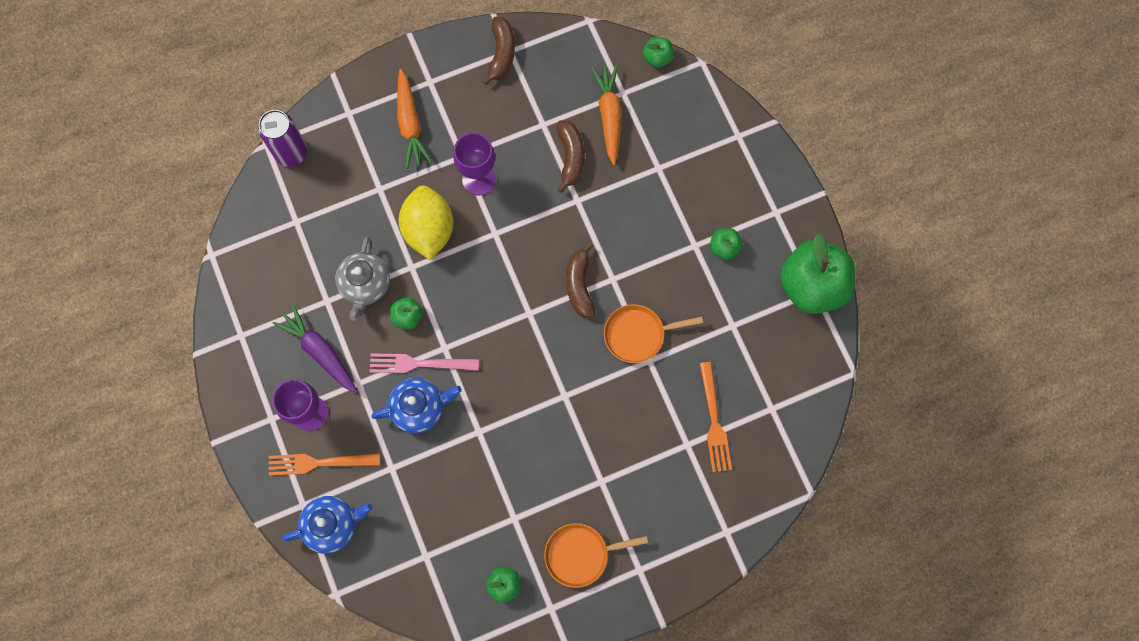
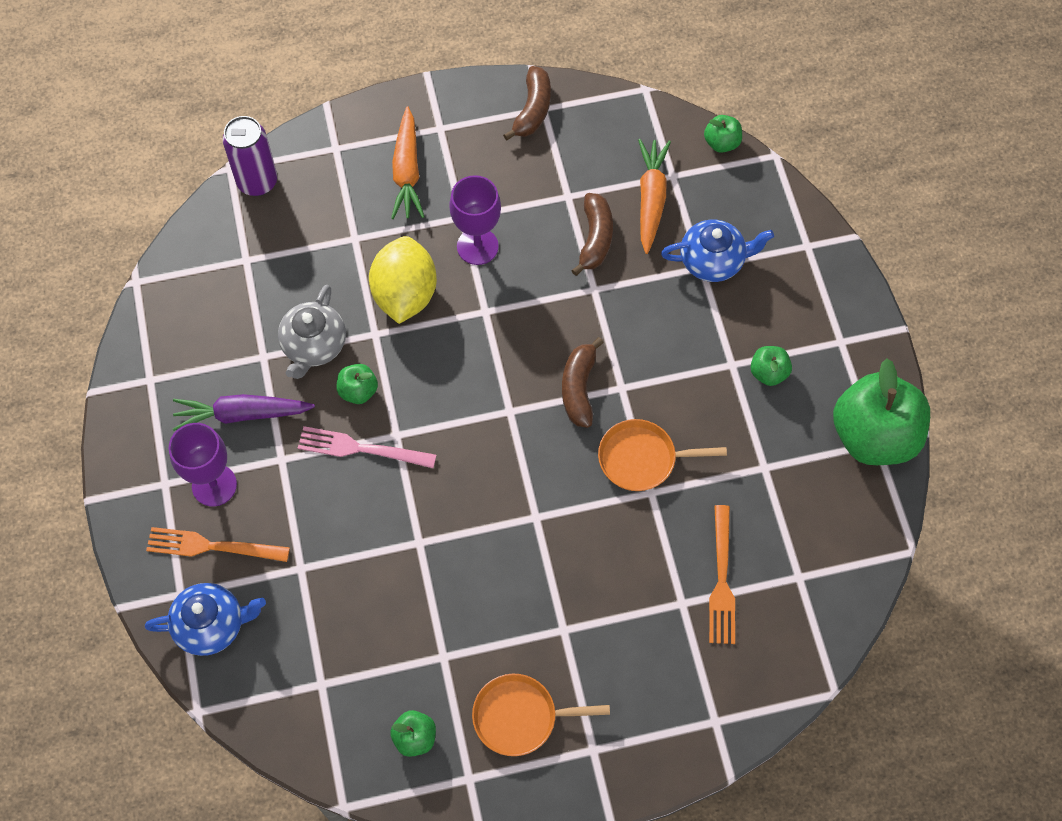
camera: 10 degrees right, 10 degrees down
purple carrot [273,305,358,393] -> purple carrot turned 60 degrees counterclockwise [173,394,315,431]
blue teapot [371,378,462,433] -> blue teapot moved to [661,220,774,282]

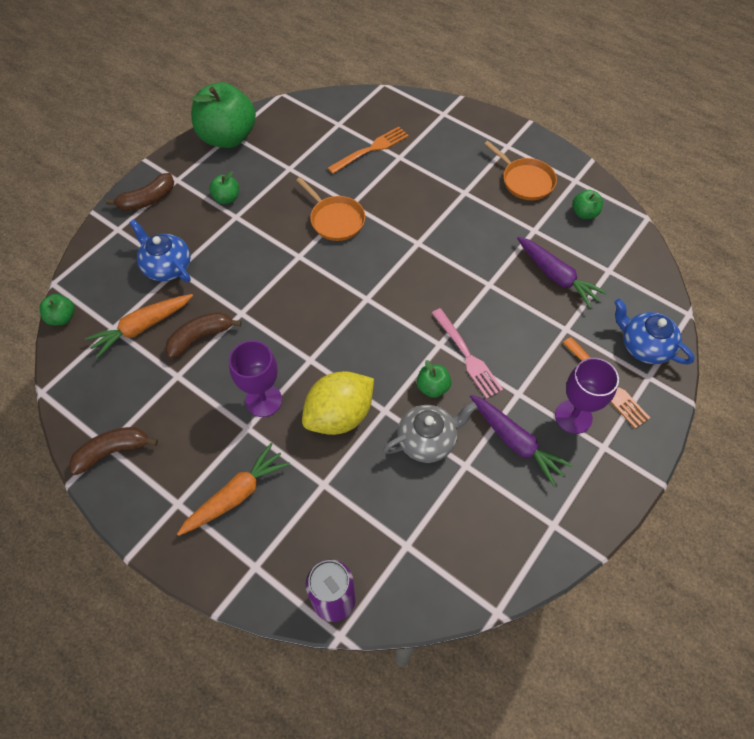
camera: 130 degrees left, 5 degrees down
brown banana [562,337,604,428] -> brown banana moved to [106,173,174,211]
none -> purple carrot [517,237,607,308]

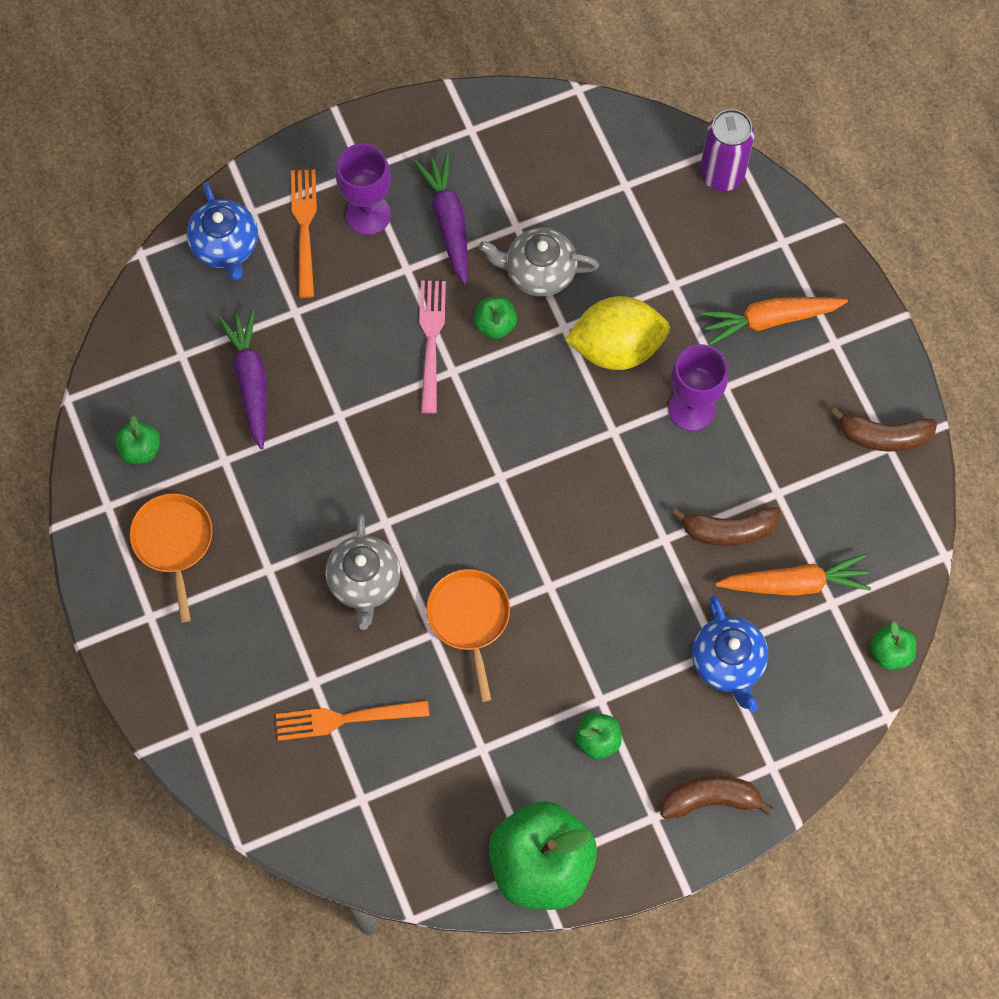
camera: 150 degrees left, 10 degrees up
none -> grey teapot [325,514,401,630]

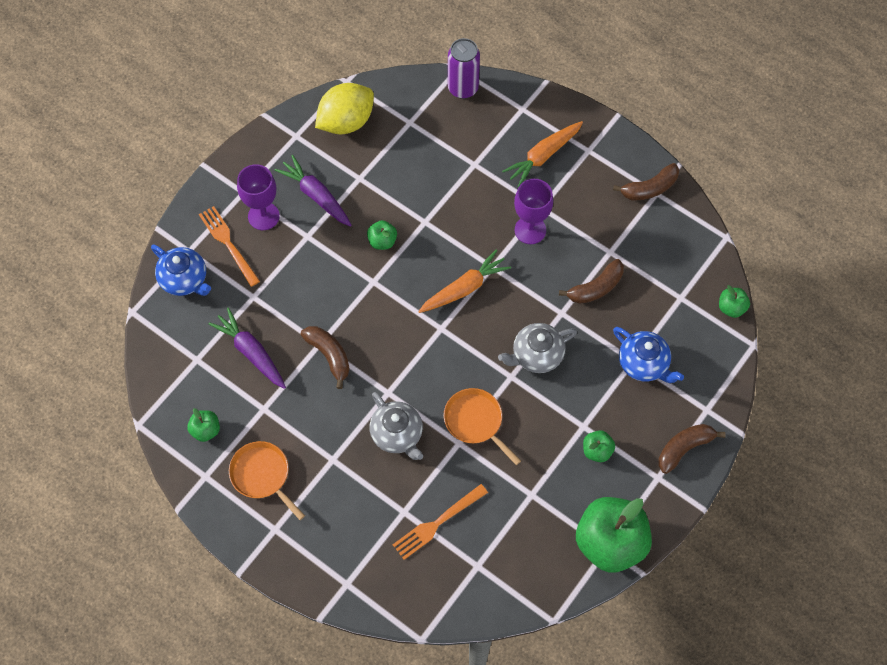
camera: 30 degrees left, 5 degrees down
pink fork [419,281,446,414] -> none
grey teapot [479,228,599,297] -> grey teapot moved to [498,323,577,373]
yellow lemon [565,296,670,370] -> yellow lemon moved to [315,83,374,134]
orange carrot [715,554,871,596] -> orange carrot moved to [418,249,511,313]
none -> brown banana [301,326,350,389]

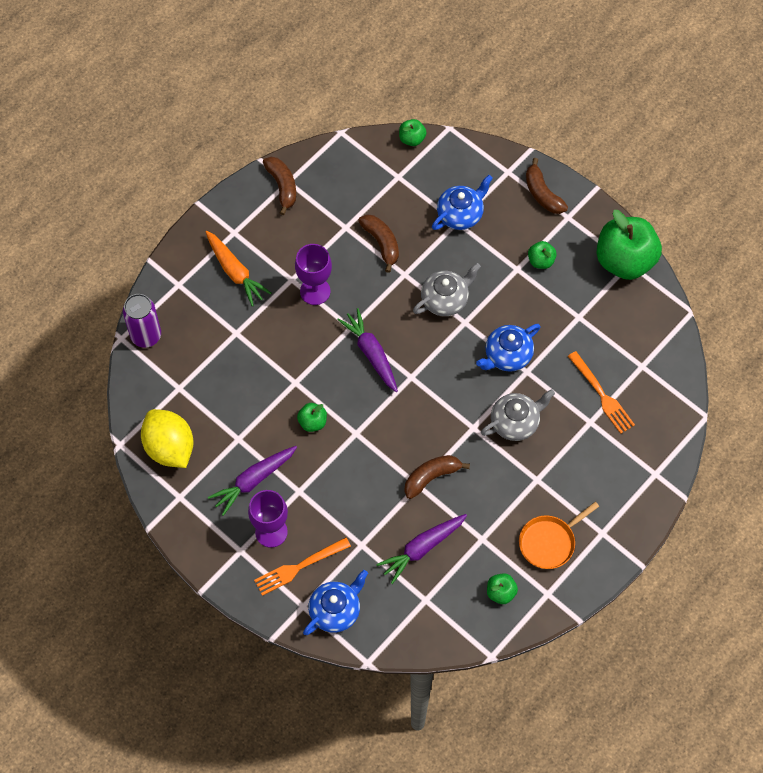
camera: 85 degrees left, 0 degrees up
orange carrot [418,249,511,313] -> purple carrot [337,308,398,392]
orange pan [444,388,521,465] -> blue teapot [476,324,541,372]
grey teapot [498,323,577,373] -> grey teapot turned 105 degrees counterclockwise [413,263,481,316]

